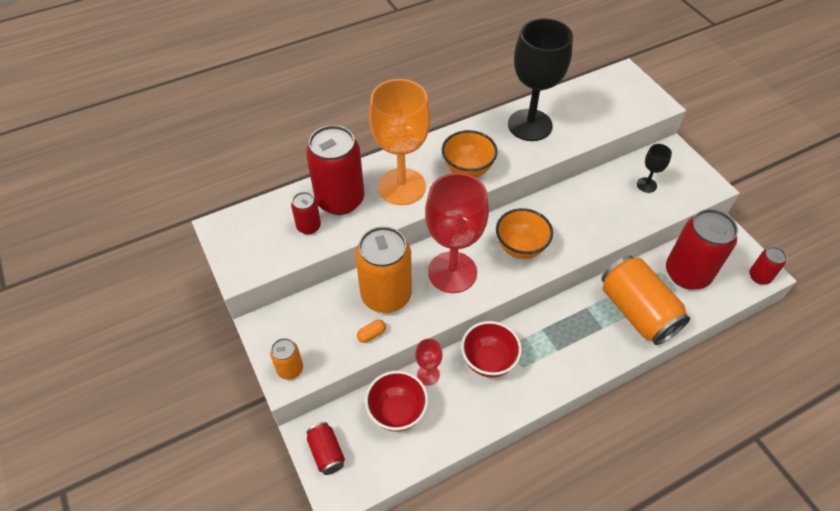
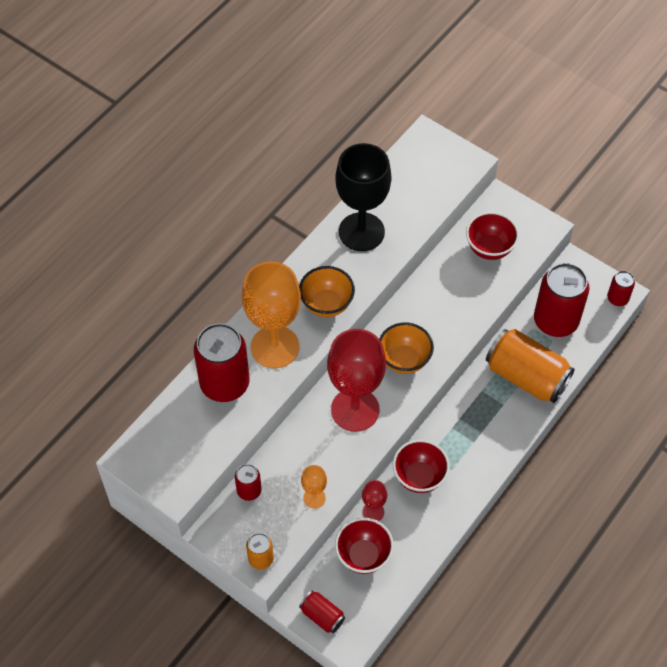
camera: 25 degrees left, 5 degrees up
red can [291,192,321,234] -> red can moved to [235,464,261,501]
orange can [355,226,412,313] -> none
orange capsule [357,320,386,343] -> orange goblet [301,465,327,508]
black goblet [637,144,672,193] -> red bowl [466,212,519,260]

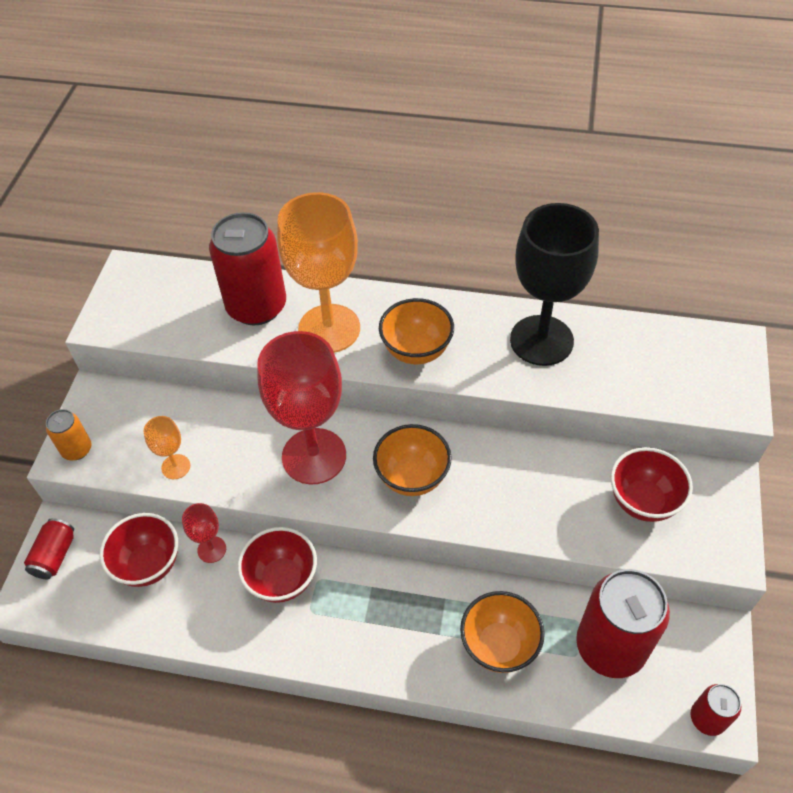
camera: 65 degrees right, 5 degrees down
red can [235,464,261,501] -> none
orange can [486,329,575,403] -> orange bowl [460,591,545,673]

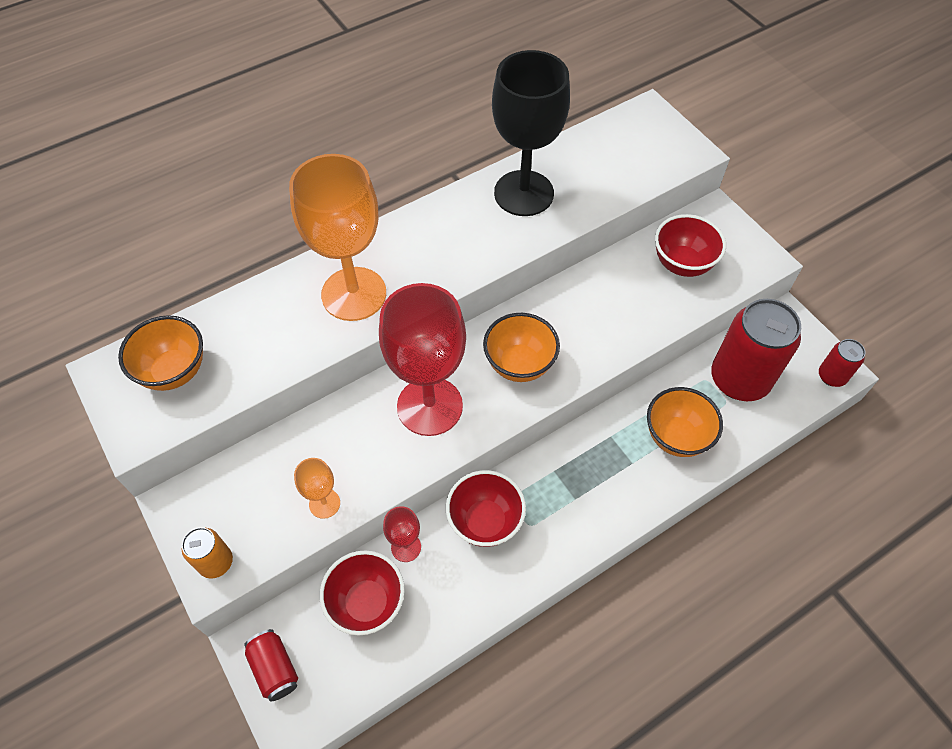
camera: 45 degrees left, 5 degrees up
red can [209,212,286,325] -> none
orange bowl [379,298,454,364] -> orange bowl moved to [118,315,203,391]

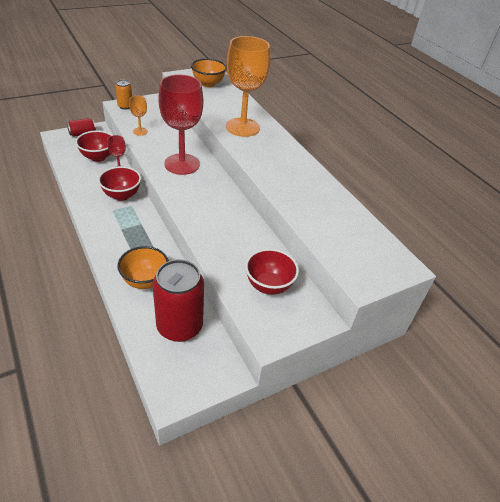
camera: 90 degrees right, 15 degrees down
orange bowl [483,313,560,382] -> none
black goblet [492,50,570,216] -> none
red can [819,339,865,387] -> none

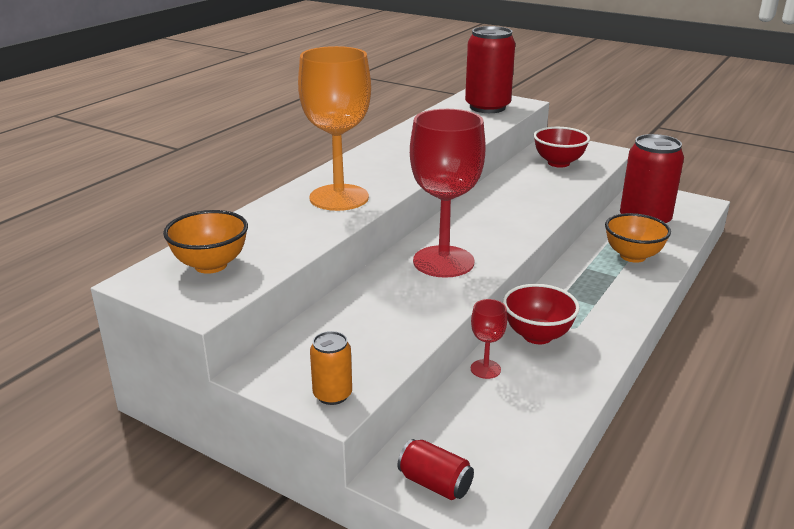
camera: 115 degrees left, 15 degrees down
red bowl [75,130,113,162] -> none
orange goblet [129,96,148,136] -> none
none -> red can [465,26,515,113]

